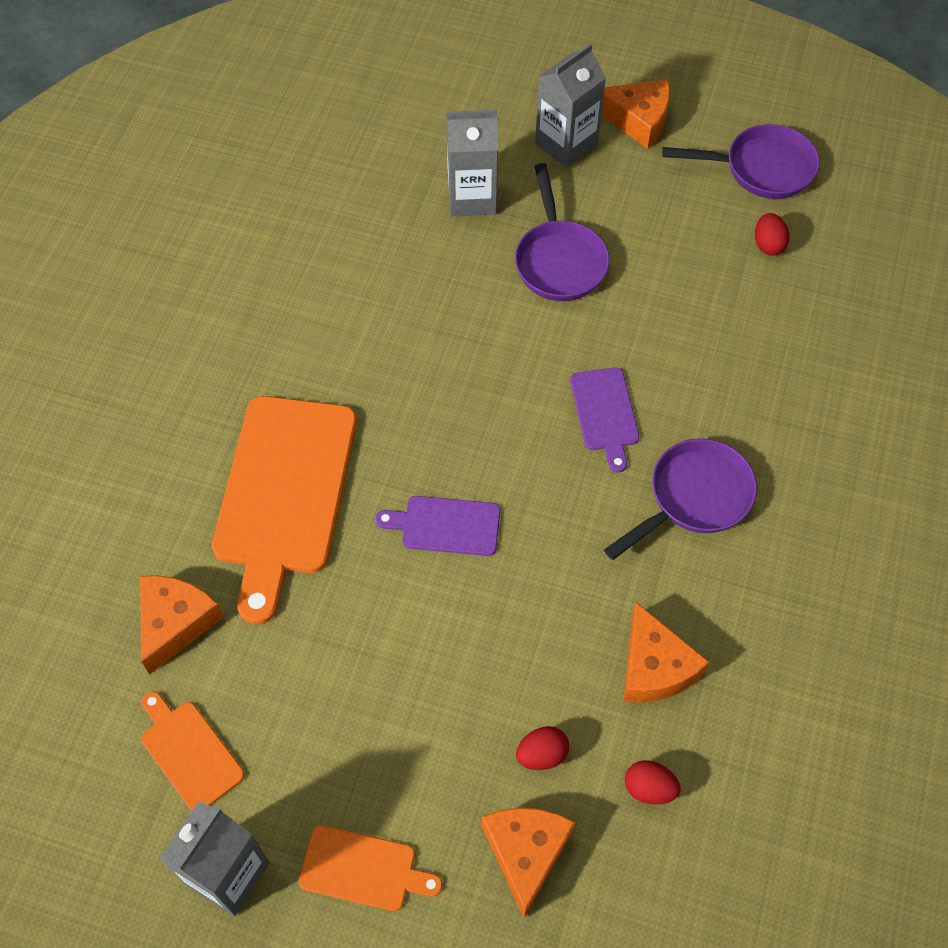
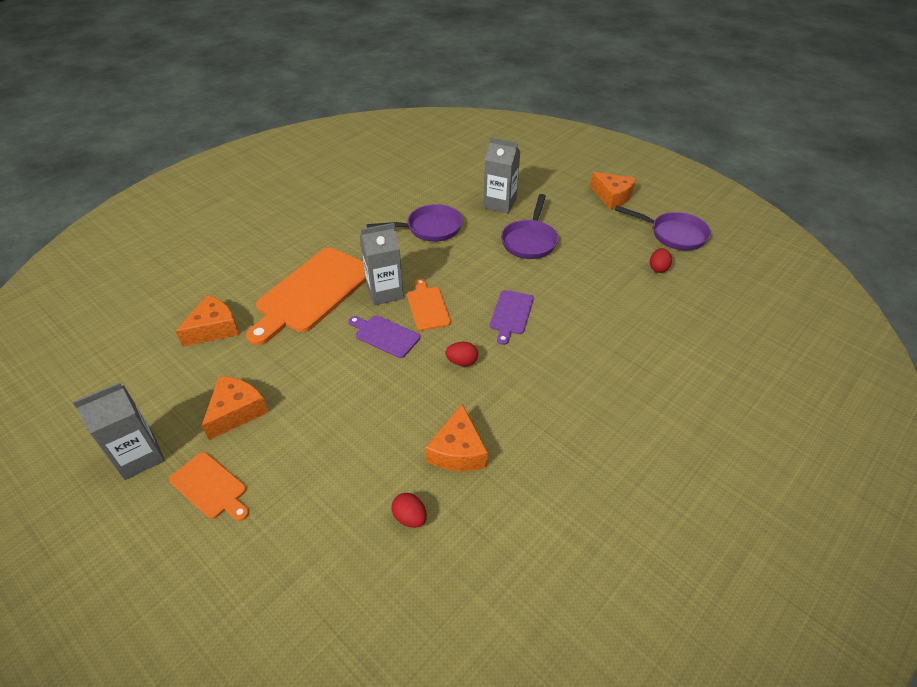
camera: 25 degrees right, 15 degrees down
orange cutting board [141,691,245,811] -> orange cutting board moved to [407,278,451,331]
orange cheese [482,807,576,918] -> orange cheese moved to [202,376,268,440]
red egg [516,726,569,770] -> red egg moved to [445,342,478,366]
grey carton [535,43,606,168] -> grey carton moved to [360,223,404,305]
purple pan [604,438,757,560] -> purple pan moved to [367,204,463,242]

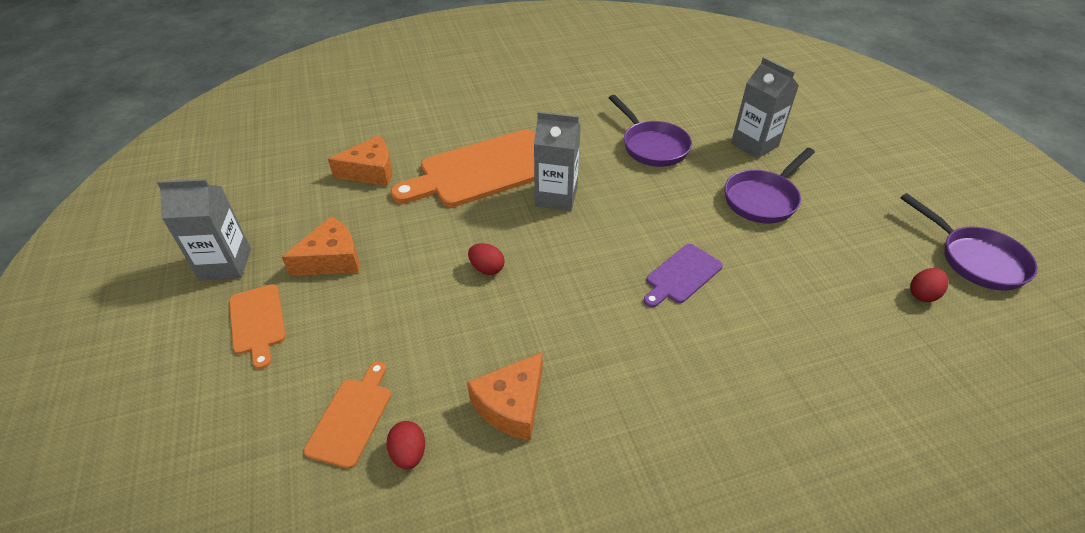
camera: 30 degrees right, 0 degrees up
purple cutting board [348,315,420,358] -> none
purple pan [367,204,463,242] -> purple pan turned 45 degrees clockwise [609,95,692,167]
orange cutting board [407,278,451,331] -> orange cutting board moved to [304,361,391,469]
red egg [445,342,478,366] -> red egg moved to [468,243,505,275]
orange cheese [590,172,636,210] -> none

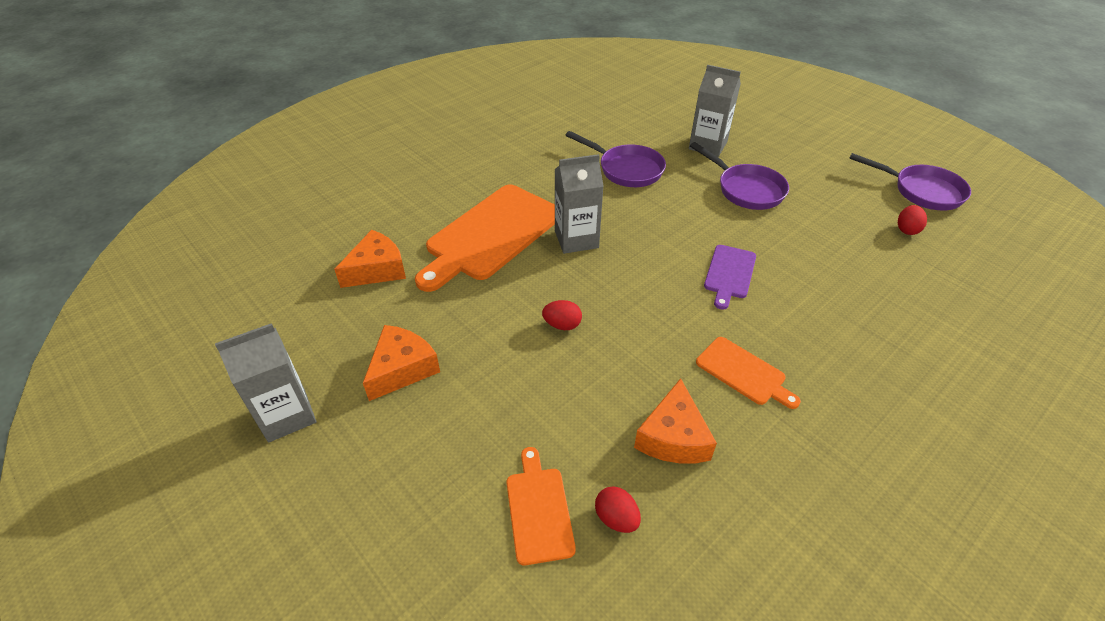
camera: 25 degrees left, 0 degrees up
orange cutting board [229,284,286,369] -> orange cutting board moved to [696,337,801,409]
purple pan [725,148,815,224] -> purple pan turned 60 degrees counterclockwise [690,142,789,210]

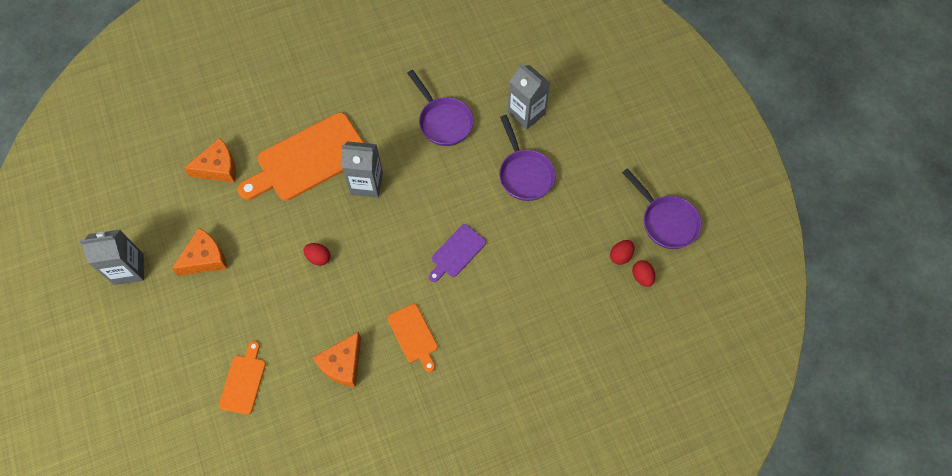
camera: 20 degrees right, 20 degrees up
red egg [595,486,641,533] -> red egg moved to [632,260,655,287]

